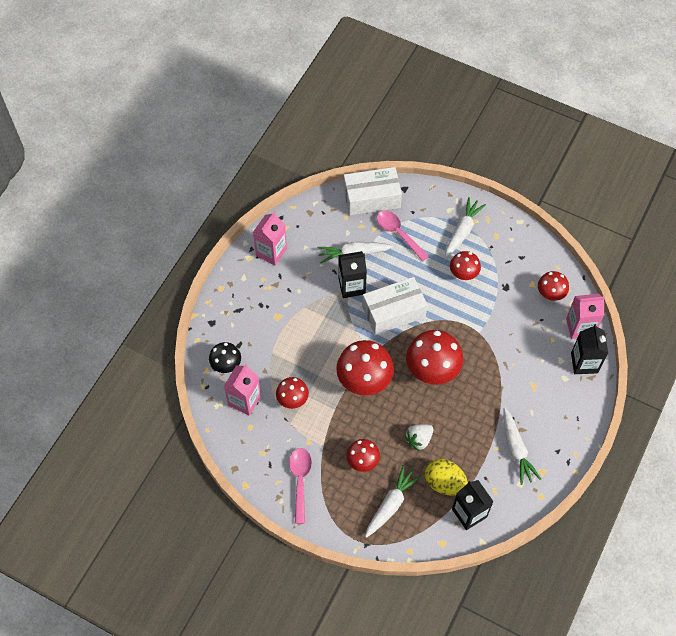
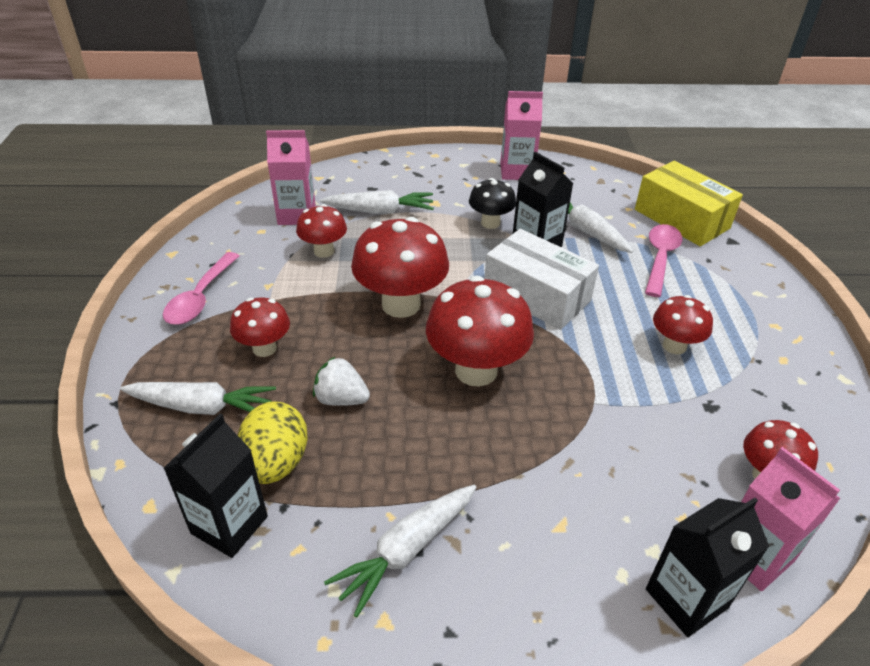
camera: 60 degrees right, 20 degrees down
black mushroom [209,342,241,373] -> black mushroom moved to [469,178,516,229]
pink spoon [289,448,312,524] -> pink spoon turned 135 degrees clockwise [163,252,239,325]
white box [344,167,402,215] -> yellow box [635,161,743,246]
white carrot [445,197,486,257] -> white carrot moved to [320,190,434,214]

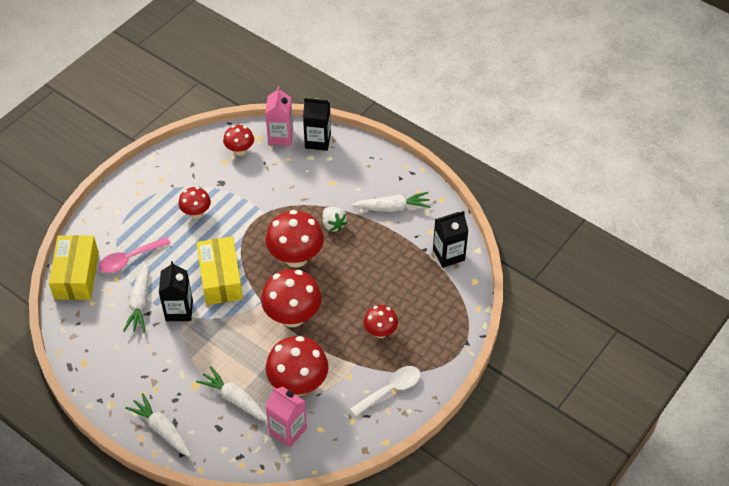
camera: 140 degrees left, 10 degrees up
white carrot [120,382,276,415] -> white carrot moved to [125,393,192,458]
pink spoon [163,252,239,325] -> white spoon [350,366,421,416]
yellow egg [238,401,308,484] -> none
red mushroom [296,204,347,258] -> red mushroom [265,336,329,396], size x1.75
white strawberry [313,356,370,406] -> white strawberry moved to [323,207,348,232]
black mushroom [469,178,516,229] -> none
white box [484,229,599,330] -> yellow box [197,236,243,305]
pink carton [500,91,543,180] -> none

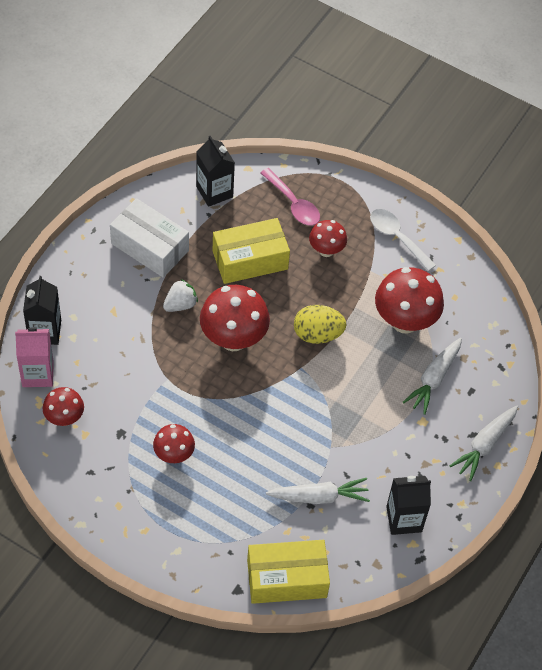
camera: 100 degrees left, 5 degrees up
pink spoon [99,237,171,273] -> pink spoon moved to [261,168,320,225]
black carton [159,261,193,321] -> black carton moved to [386,476,431,535]
yellow box [197,236,243,305] -> yellow box moved to [213,218,290,284]
red mushroom [261,269,322,327] -> yellow egg [294,305,347,344]
pink carton [265,387,307,447] -> none
white carrot [352,192,431,212] -> white box [110,198,189,277]

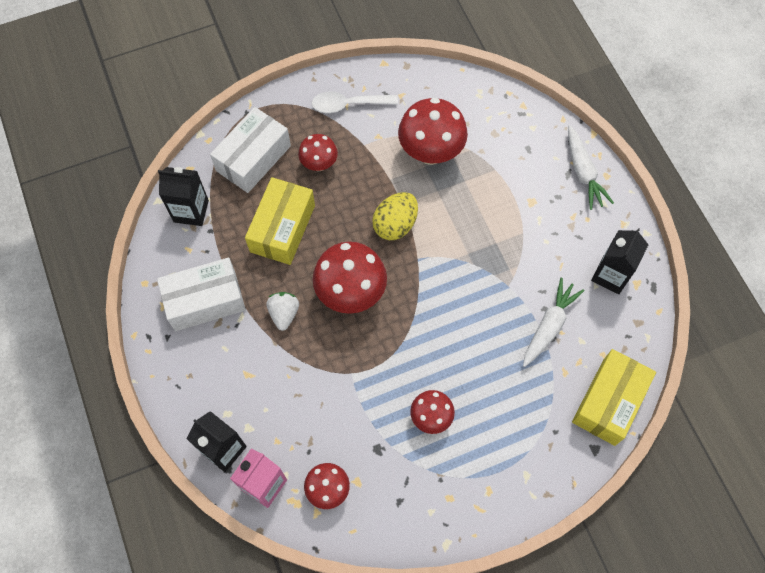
camera: 50 degrees left, 10 degrees up
pink spoon [261,168,320,225] -> white box [210,107,291,193]
white carrot [403,338,462,415] -> none

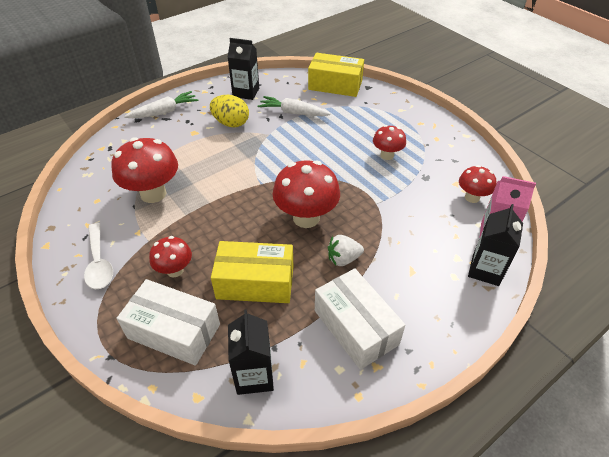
camera: 105 degrees left, 20 degrees down
yellow egg [372,192,418,240] -> yellow egg moved to [210,95,249,127]

